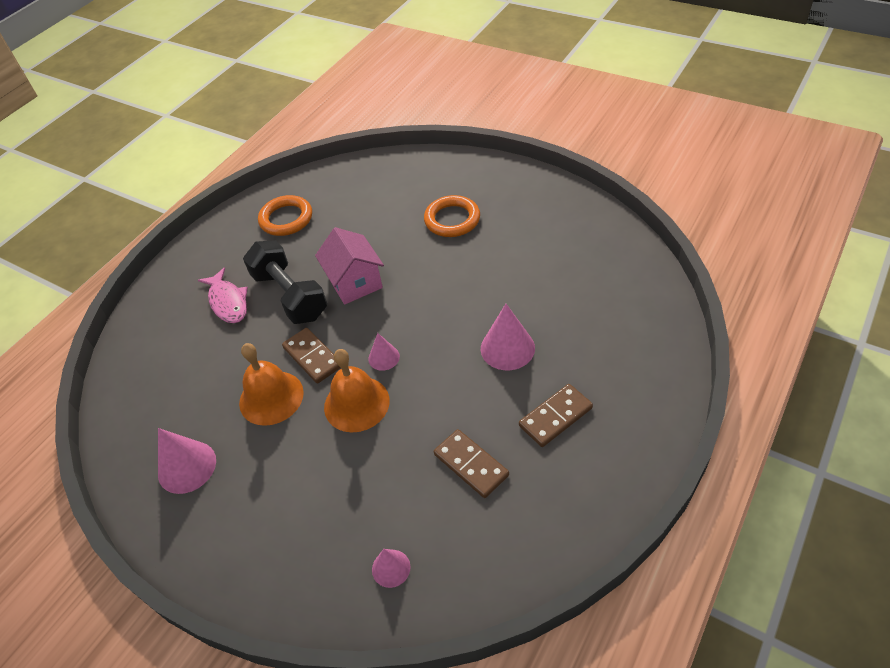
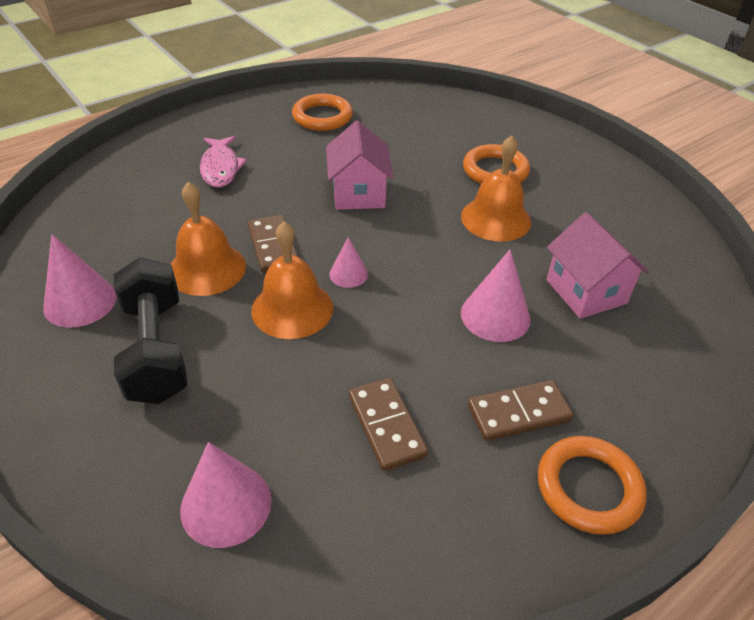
camera: 15 degrees right, 5 degrees down
black dumbbell [243,240,327,324] -> black dumbbell moved to [114,257,187,404]
pink cone [372,549,411,588] -> pink cone [180,442,271,548], size x1.71
none -> orange bell [461,135,531,242]
none -> orange ring [538,436,647,535]
none -> pink house [546,212,650,319]

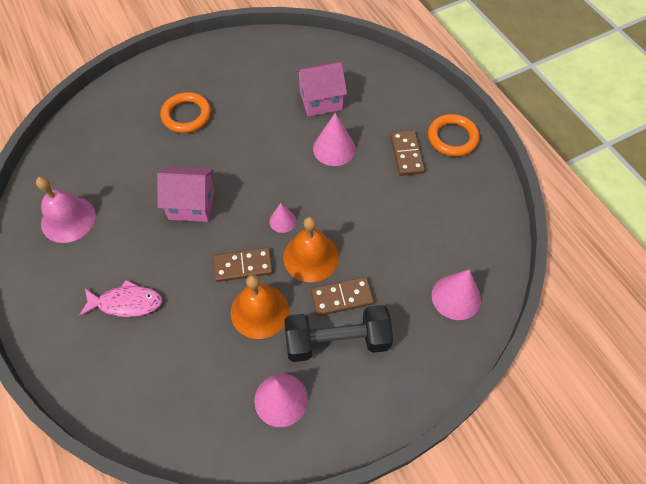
camera: 80 degrees left, 15 degrees up
orange ring [292,94,353,131] -> pink bell [36,177,96,243]
brown domino [349,378,428,471] -> brown domino moved to [311,277,374,316]
orange bell [461,135,531,242] -> none

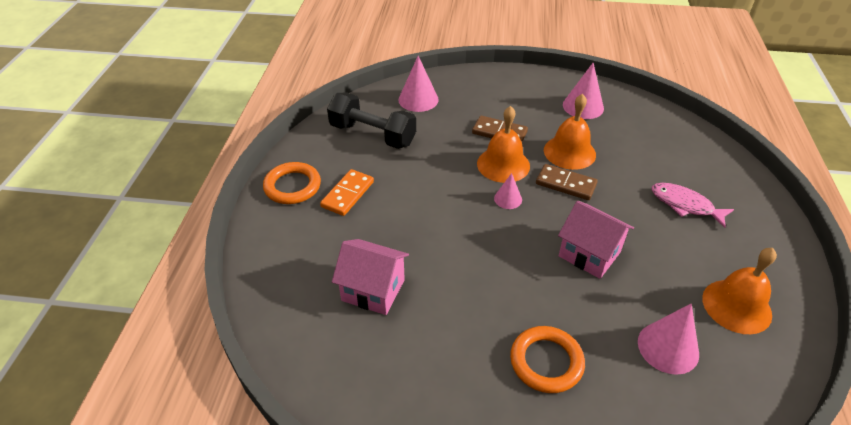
camera: 145 degrees left, 15 degrees down
pink bell [36,177,96,243] -> orange bell [702,248,777,334]
black dumbbell [284,305,393,362] -> black dumbbell moved to [327,92,416,149]
pink cone [313,113,356,166] -> pink cone moved to [638,304,699,375]
brown domino [390,130,425,176] -> orange domino [320,169,374,216]

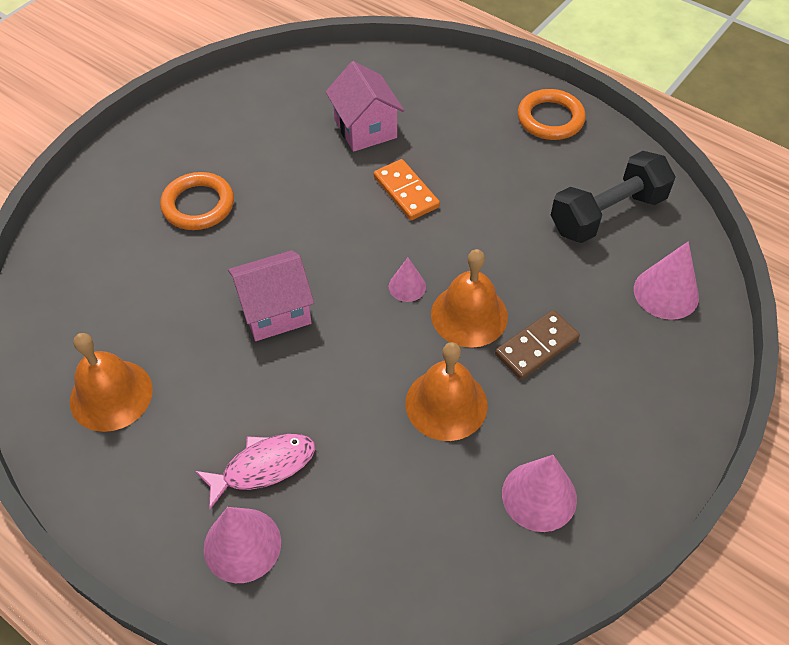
camera: 120 degrees right, 10 degrees up
orange domino [320,169,374,216] -> orange domino moved to [374,159,440,220]
pink house [332,239,409,315] -> pink house turned 75 degrees counterclockwise [325,61,404,152]
brown domino [536,164,598,200] -> none
pink cone [638,304,699,375] -> pink cone moved to [204,507,281,583]

